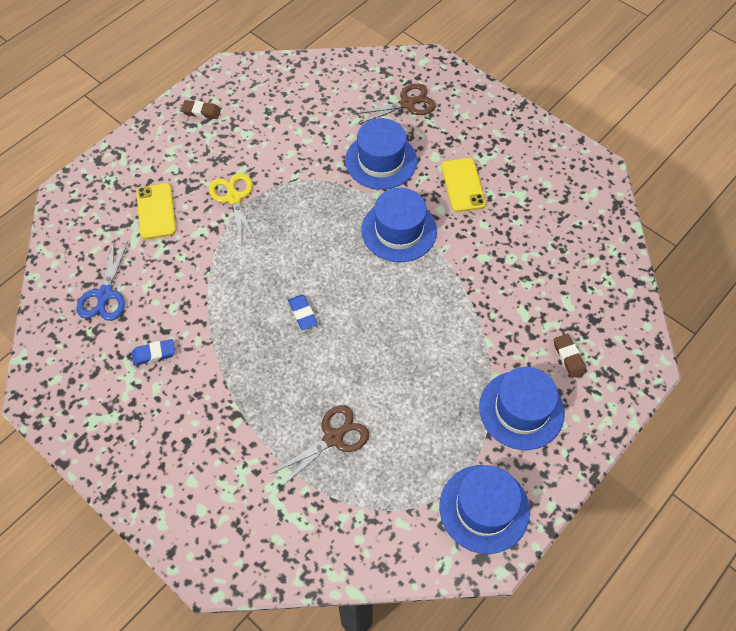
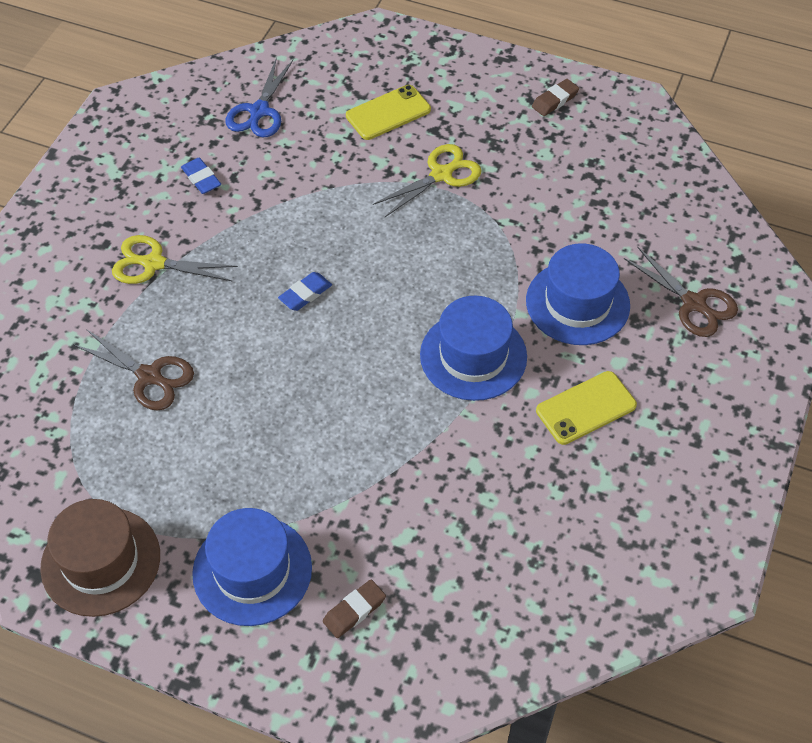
camera: 70 degrees right, 5 degrees down
blue scissors [77,240,128,321] -> blue scissors turned 60 degrees counterclockwise [226,57,293,137]
brown eraser [181,100,221,119] -> brown eraser turned 60 degrees clockwise [532,79,579,116]
blue hat [440,465,530,554] -> brown hat [40,499,160,617]
none -> yellow scissors [112,235,238,284]

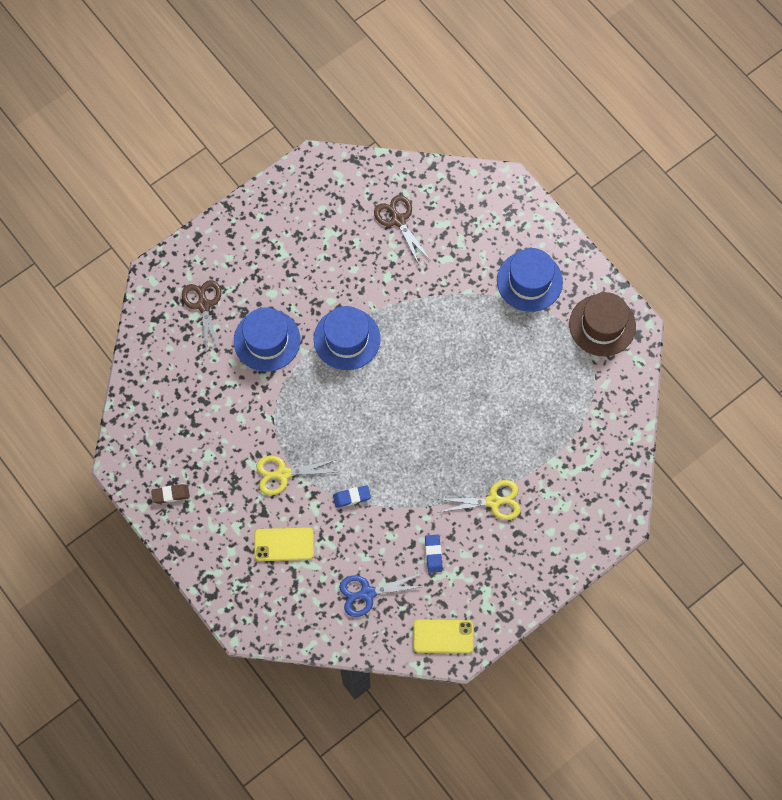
camera: 150 degrees left, 15 degrees up
brown scissors [74,329,194,411] -> brown scissors moved to [374,195,430,265]
yellow scissors [112,235,238,284] -> yellow scissors turned 45 degrees counterclockwise [439,480,521,520]
blue scissors [226,57,293,137] -> blue scissors turned 150 degrees counterclockwise [339,574,426,617]
blue eraser [278,272,332,311] -> blue eraser moved to [333,485,371,508]
brown eraser [323,580,386,638] -> none
yellow phone [536,371,637,445] -> yellow phone moved to [413,619,474,654]

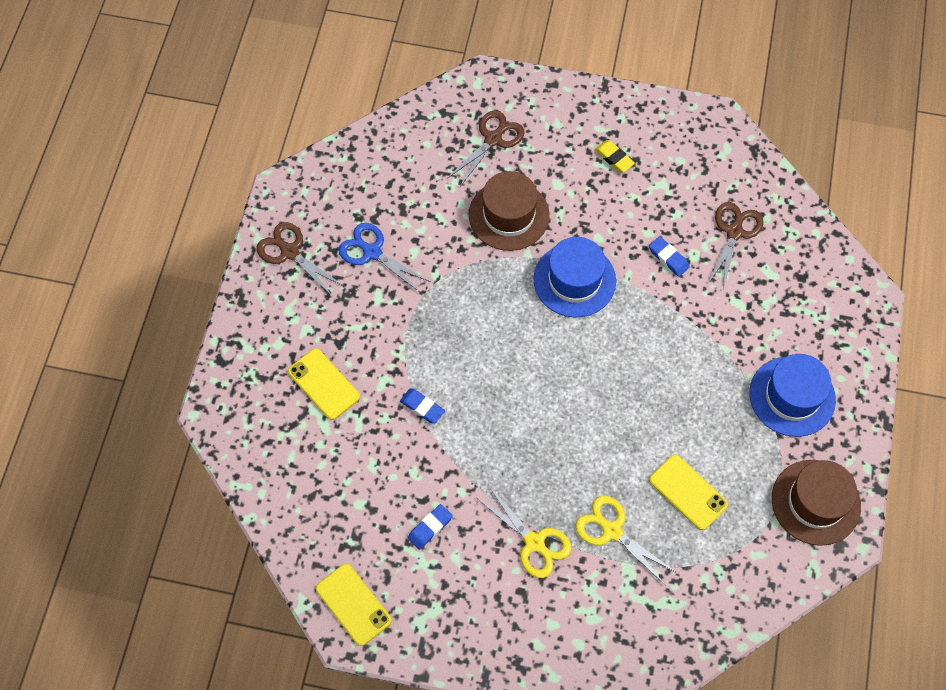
camera: 50 degrees right, 5 degrees down
brown eraser [151,484,190,504] -> brown scissors [256,222,343,297]
blue hat [234,308,300,372] -> brown hat [469,171,550,251]
yellow scissors [256,456,338,495] -> yellow scissors moved to [575,496,675,585]
blue scissors [339,574,426,617] -> blue scissors moved to [338,223,431,293]
none -> yellow eraser [595,140,635,172]
none -> blue eraser [649,236,690,277]
none -> yellow phone [649,455,728,530]

